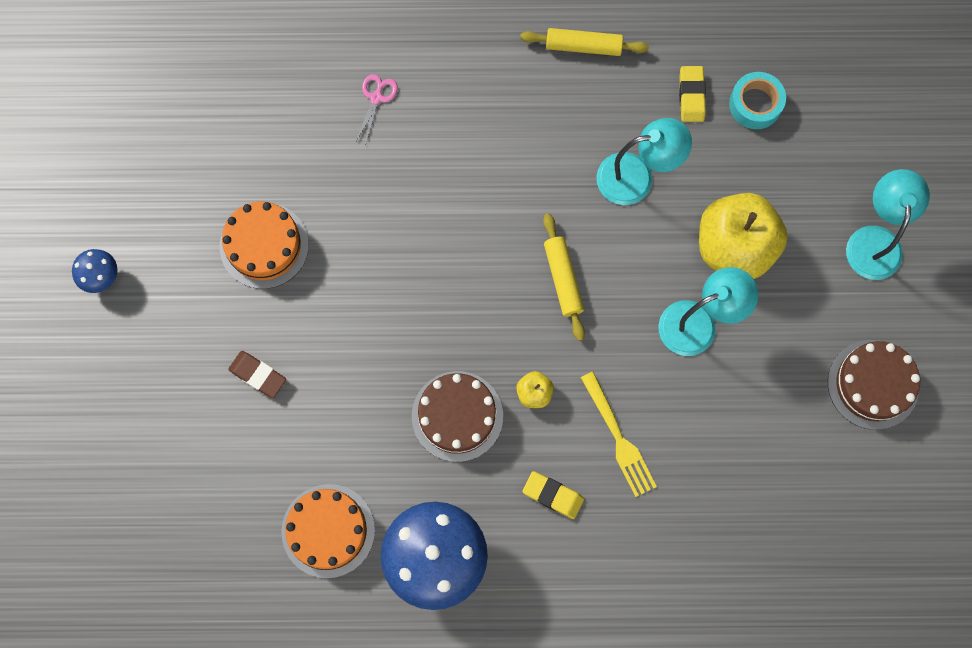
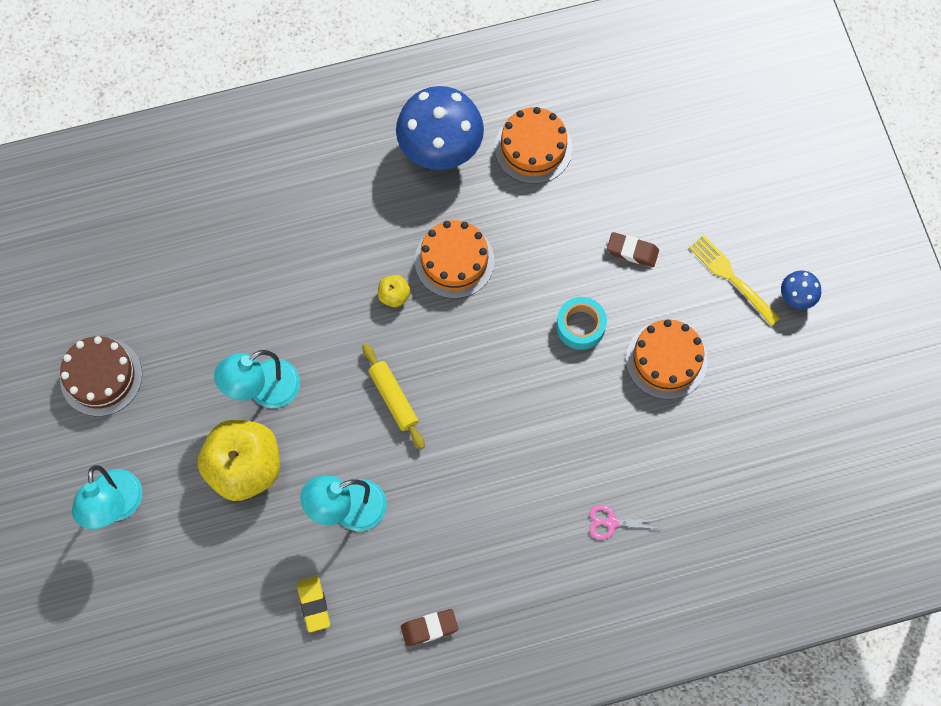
camera: 165 degrees right, 5 degrees down
pink scissors [356,74,398,146] -> pink scissors turned 90 degrees clockwise [589,505,662,540]
brown cake [412,371,503,462] -> orange cake [415,220,494,299]
yellow rolling pin [520,28,649,56] -> brown eraser [401,609,458,647]
yellow eraser [523,471,584,519] -> none
yellow fork [581,372,657,497] -> yellow fork moved to [689,235,780,326]
turquoise tape [729,72,786,129] -> turquoise tape moved to [556,297,607,350]

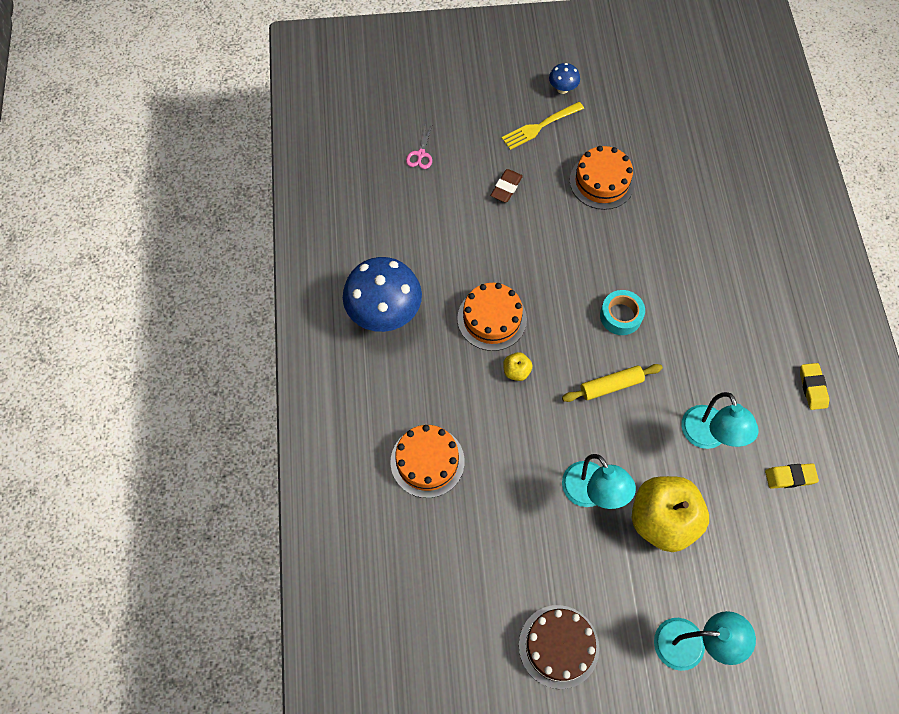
camera: 80 degrees left, 5 degrees down
brown eraser [401,609,458,647] -> yellow eraser [800,363,829,410]
orange cake [495,107,572,184] -> orange cake moved to [390,425,465,498]
turquoise tape [556,297,607,350] -> turquoise tape moved to [600,290,645,335]
pink scissors [589,505,662,540] -> pink scissors moved to [406,124,433,169]

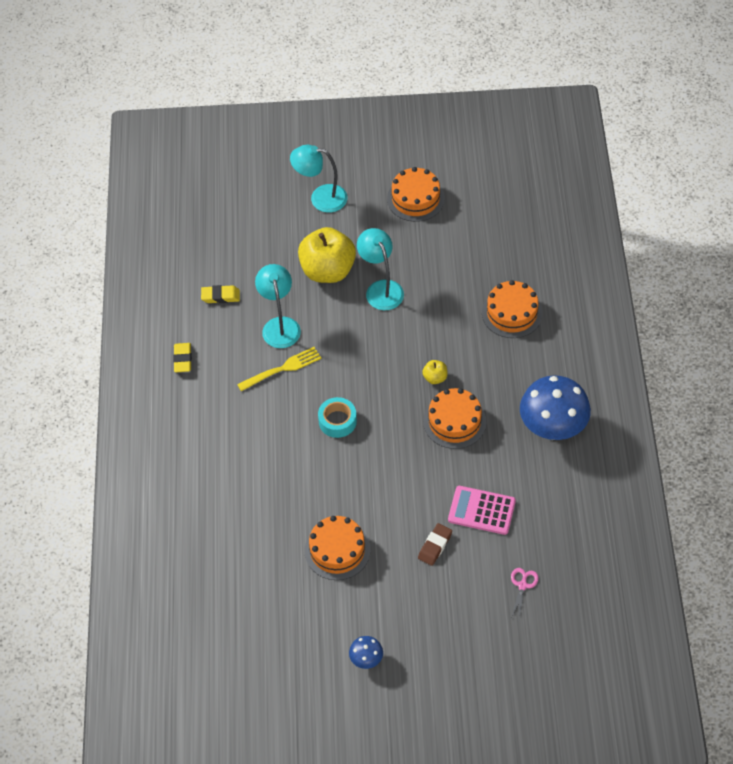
camera: 175 degrees left, 10 degrees down
yellow fork [501,102,584,150] -> yellow fork moved to [237,347,322,391]
brown cake [519,605,599,689] -> orange cake [387,167,445,222]
yellow rolling pin [562,364,663,402] -> none
none -> pink calculator [448,486,516,535]

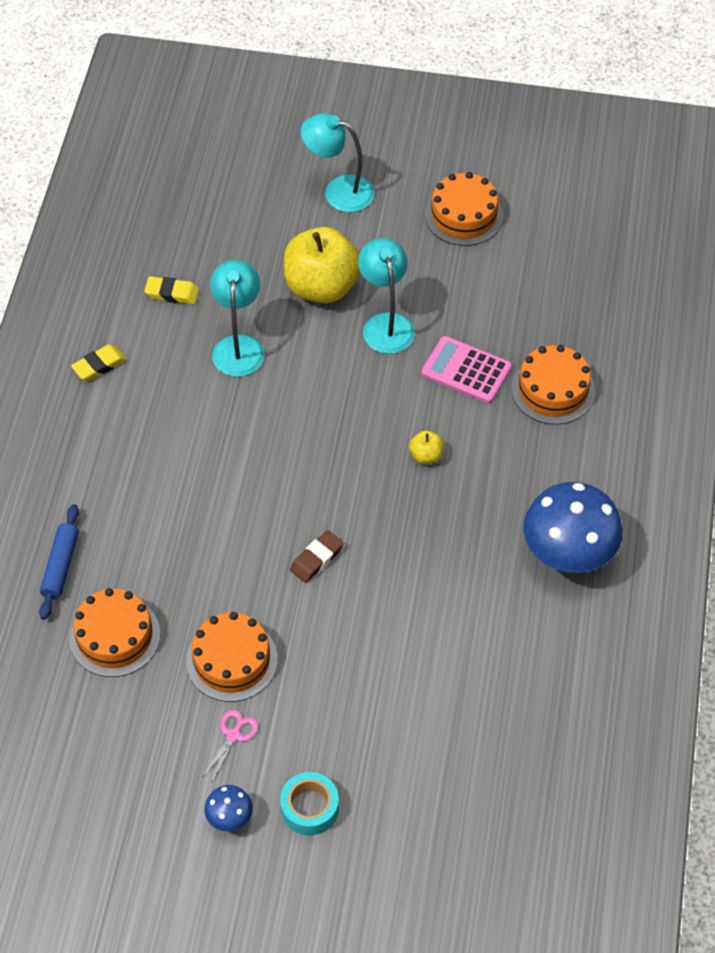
camera: 10 degrees right, 0 degrees up
yellow eraser [173,343,192,372] -> yellow eraser turned 45 degrees clockwise [71,344,127,381]
yellow fork [237,347,322,391] -> none
turquoise tape [318,397,357,438] -> turquoise tape moved to [280,772,339,835]
brown eraser [418,523,452,566] -> brown eraser moved to [290,530,344,583]
orange cake [423,388,486,449] -> orange cake moved to [69,588,160,677]
pink calculator [448,486,516,535] -> pink calculator moved to [421,336,512,403]
pink scissors [511,568,539,618] -> pink scissors moved to [202,710,259,781]
none -> blue rolling pin [39,504,79,620]

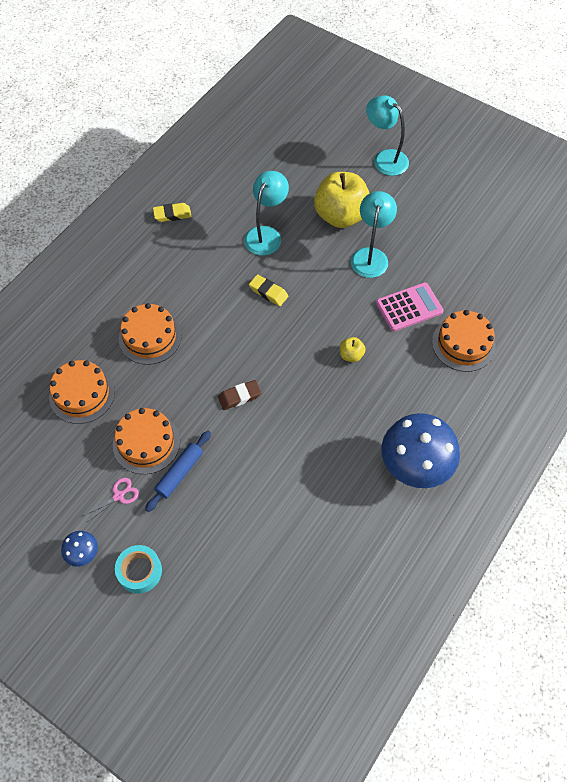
camera: 25 degrees right, 5 degrees up
blue rolling pin [39,504,79,620] -> blue rolling pin moved to [145,431,211,512]
yellow eraser [145,276,199,304] -> yellow eraser moved to [249,274,288,306]
pink calculator [421,336,512,403] -> pink calculator turned 105 degrees clockwise [376,282,443,332]
orange cake [425,172,503,246] -> orange cake moved to [119,303,182,365]

